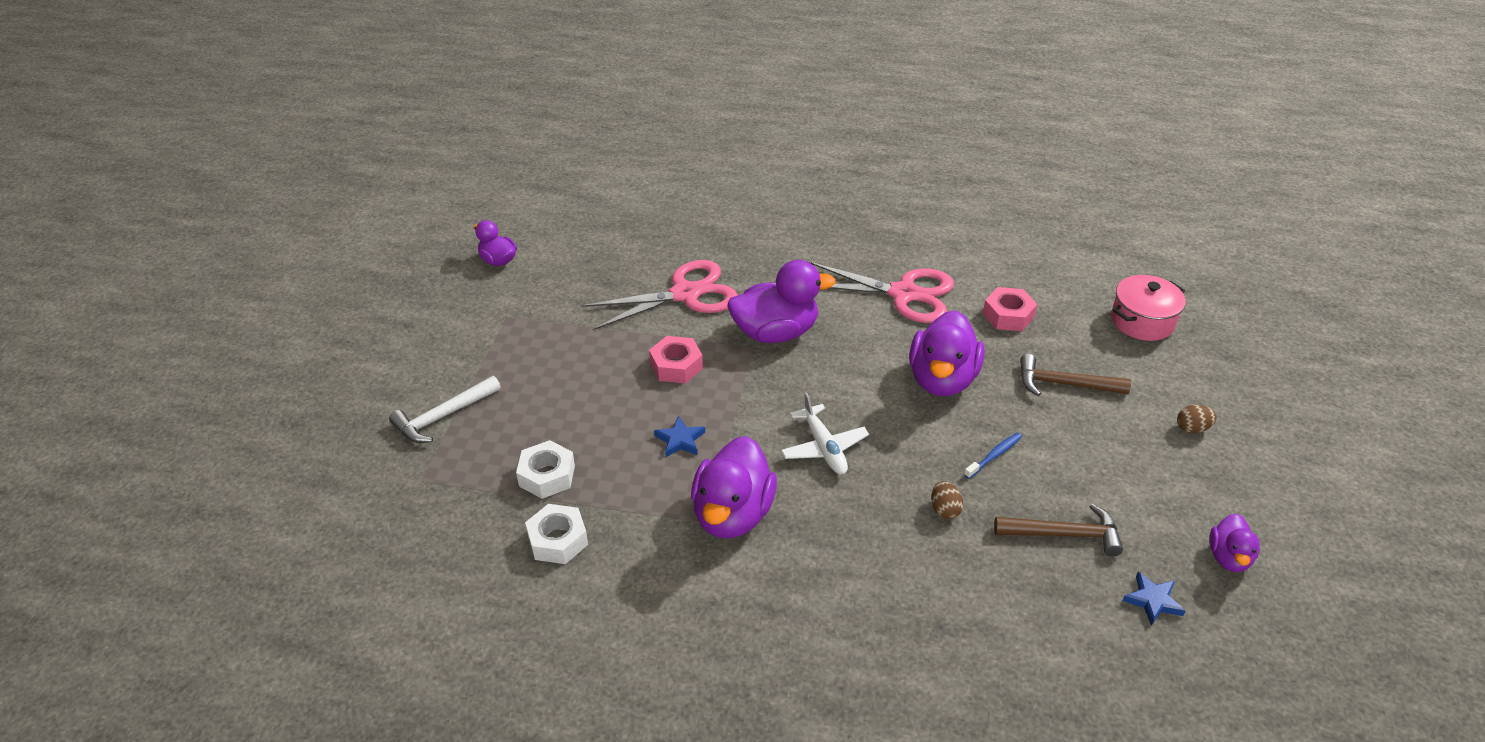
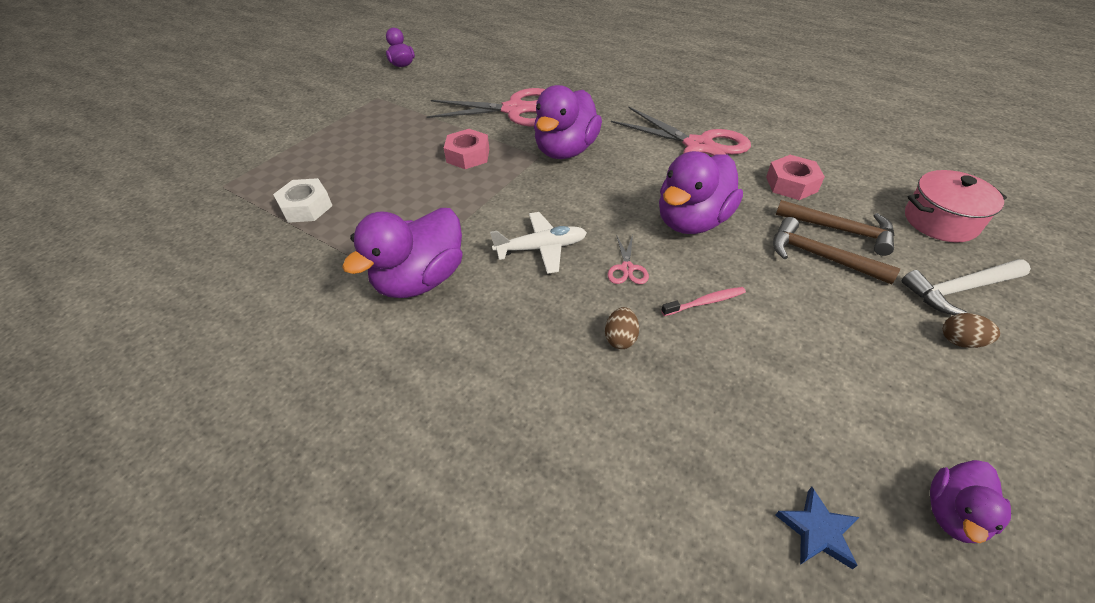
camera: 25 degrees right, 5 degrees up
white hammer [389,376,501,443] -> white hammer moved to [902,259,1031,315]
white nut [525,504,588,564] -> none
blue star [654,416,705,457] -> none
purple duck [727,260,836,343] -> purple duck turned 105 degrees clockwise [534,85,602,159]
white plane [781,393,869,475] -> white plane turned 105 degrees counterclockwise [490,212,587,274]
blue toothbrush [964,432,1022,479] -> pink toothbrush [661,287,746,316]
brown hammer [994,504,1123,556] -> brown hammer moved to [776,200,894,256]
none -> pink scissors [608,234,649,284]

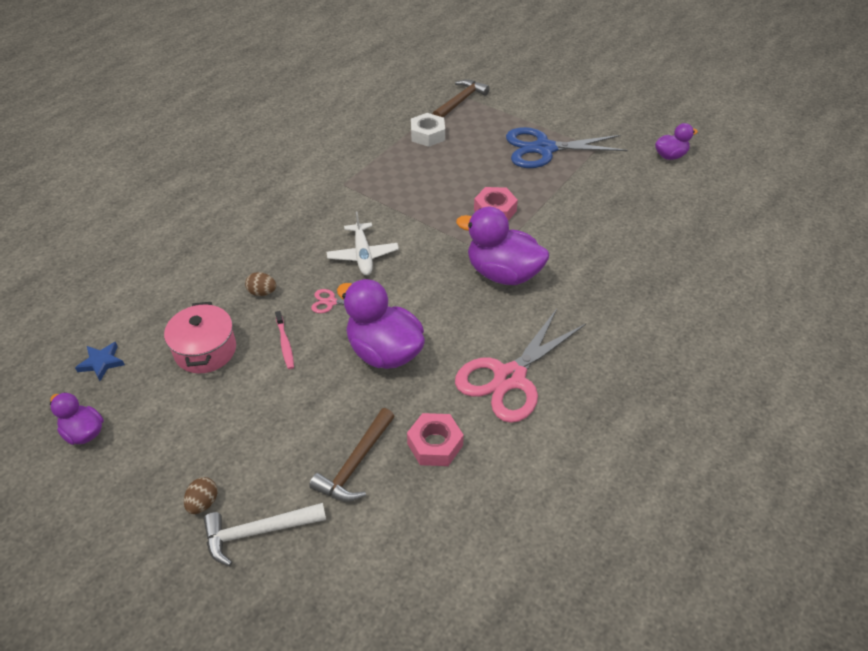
camera: 90 degrees right, 0 degrees up
purple duck [342,208,463,298] -> none
pink scissors [426,88,545,127] -> none
brown hammer [773,217,900,284] -> brown hammer moved to [433,80,490,118]
white hammer [902,259,1031,315] -> white hammer turned 90 degrees counterclockwise [204,503,326,566]
pink pot [905,170,1007,242] -> pink pot moved to [164,302,236,373]
none -> blue scissors [506,127,628,168]

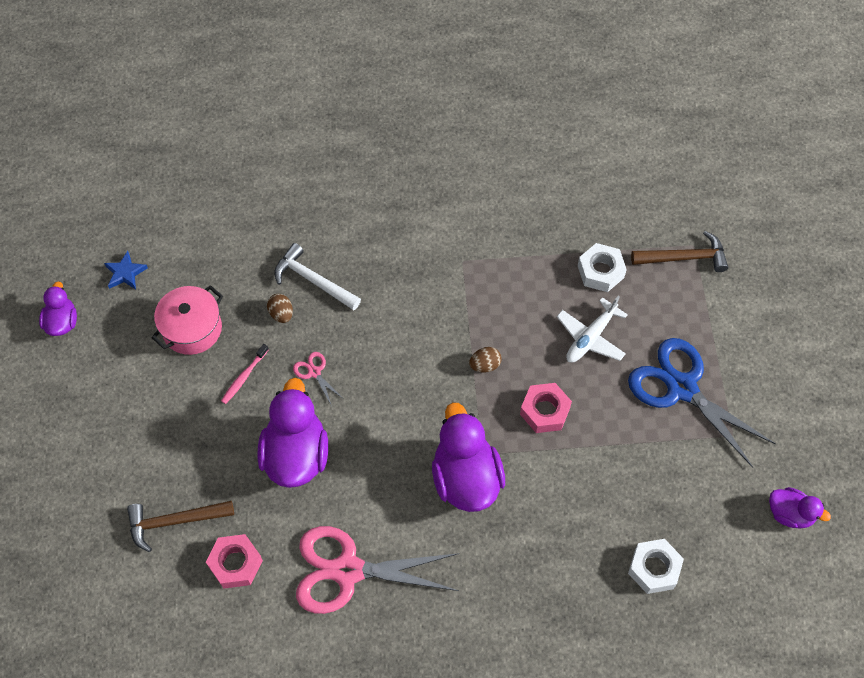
camera: 50 degrees right, 15 degrees up
brown egg [184,477,217,514] -> brown egg moved to [469,347,502,373]
white hammer [204,503,326,566] -> white hammer moved to [274,243,361,310]
white plane [327,211,399,275] -> white plane moved to [557,296,628,363]
none -> white nut [628,539,684,594]

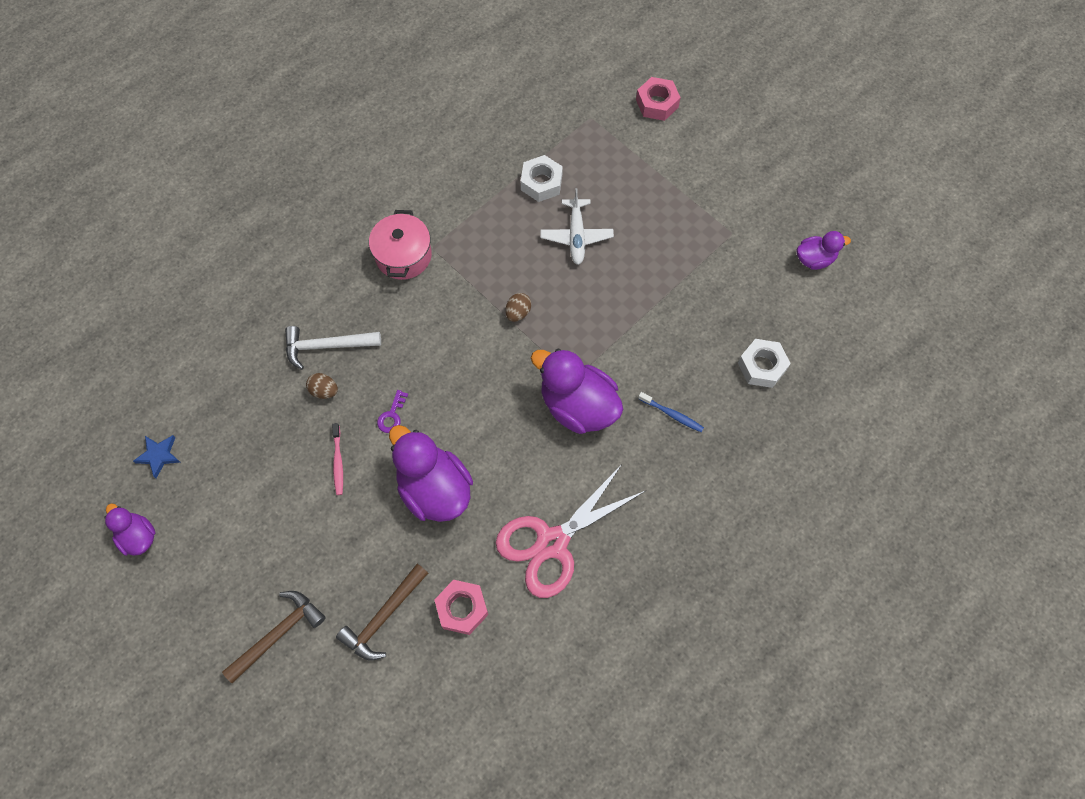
camera: 40 degrees left, 5 degrees up
pink pot [152,285,223,355] -> pink pot moved to [369,210,432,280]
pink scissors [293,352,345,406] -> purple key [377,390,408,433]
pink nut [520,383,572,433] -> pink nut moved to [636,77,681,121]
blue scissors [628,338,776,468] -> none
brown hammer [631,231,728,272] -> brown hammer moved to [222,591,326,683]
none -> blue toothbrush [638,392,704,432]

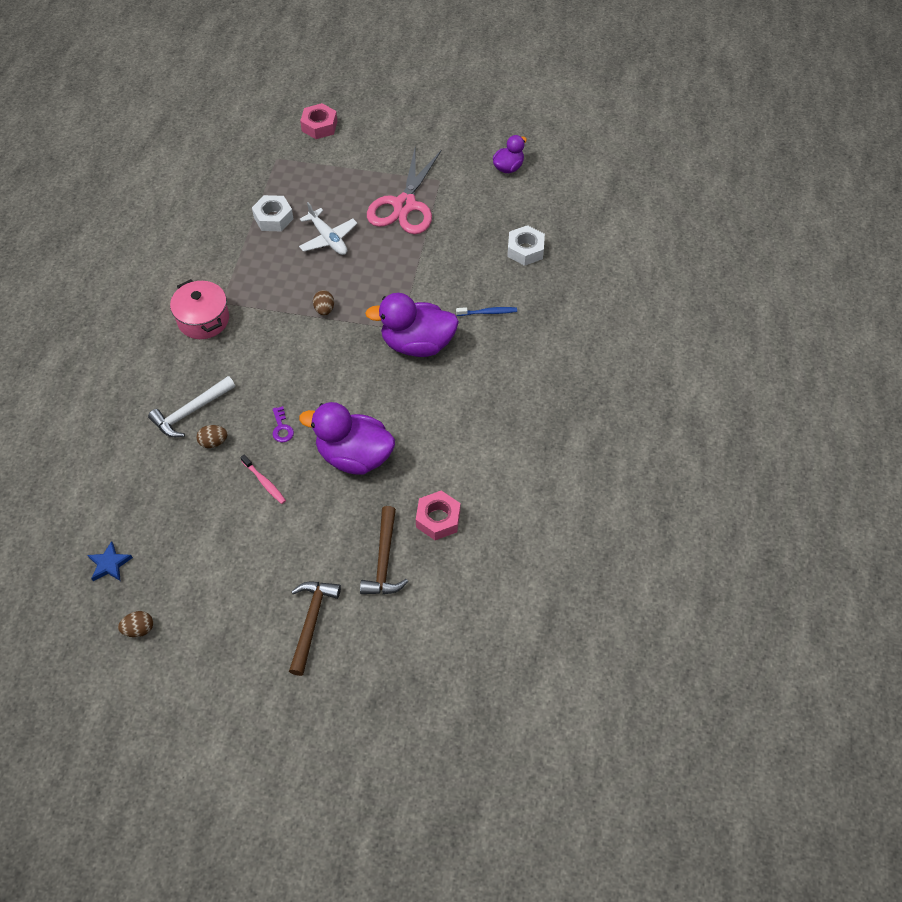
camera: 35 degrees left, 10 degrees down
purple duck [104,503,156,556] -> brown egg [118,611,153,637]
pink scissors [496,464,645,598] -> pink scissors moved to [367,149,441,234]

